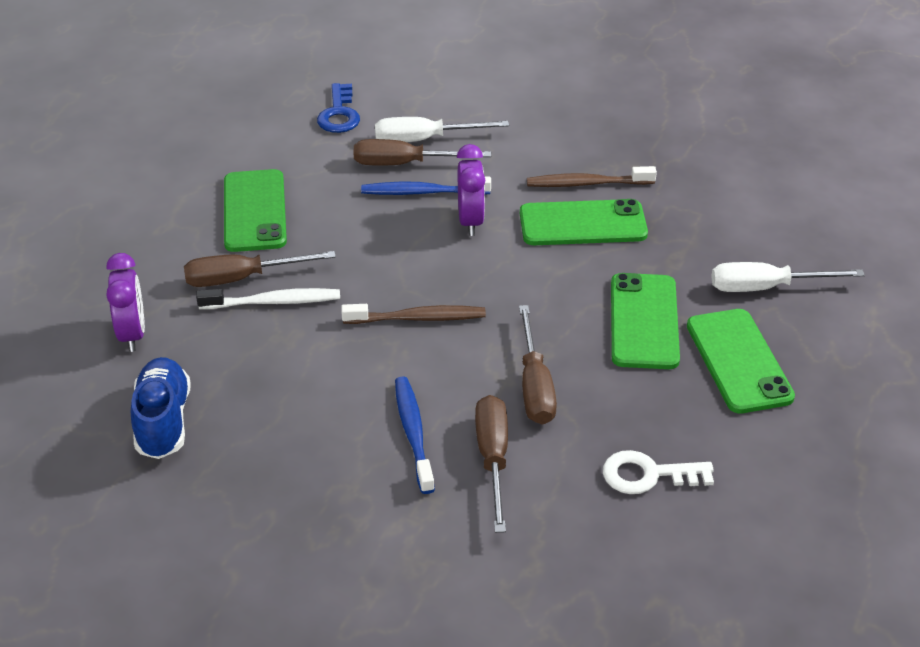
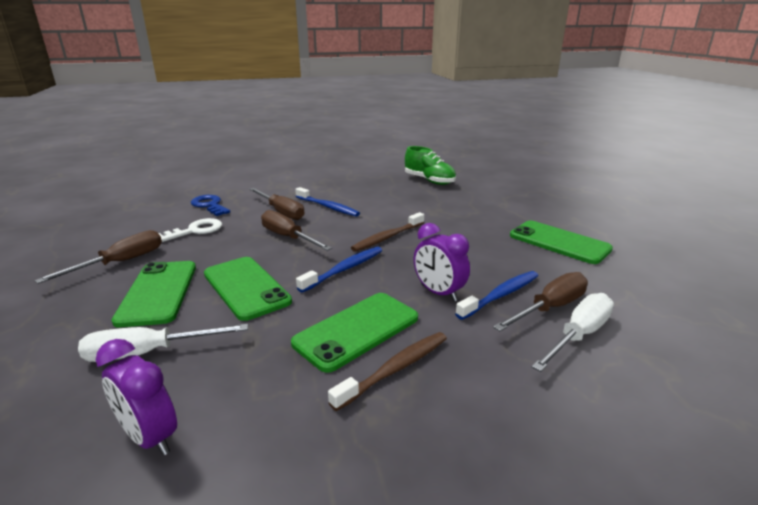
camera: 140 degrees right, 15 degrees down
purple clock [106,253,145,352] -> purple clock moved to [96,339,177,456]
blue shoe [131,357,191,459] -> green shoe [405,146,456,185]
brown screwdriver [184,251,336,287] -> brown screwdriver moved to [34,230,162,284]
white toothbrush [196,288,340,309] -> none
blue key [317,83,360,133] -> blue key moved to [191,195,230,216]
green phone [687,309,795,414] -> green phone turned 45 degrees clockwise [111,261,196,327]
white screwdriver [711,262,865,292] -> white screwdriver turned 150 degrees counterclockwise [78,324,248,362]
none -> blue toothbrush [296,247,382,293]

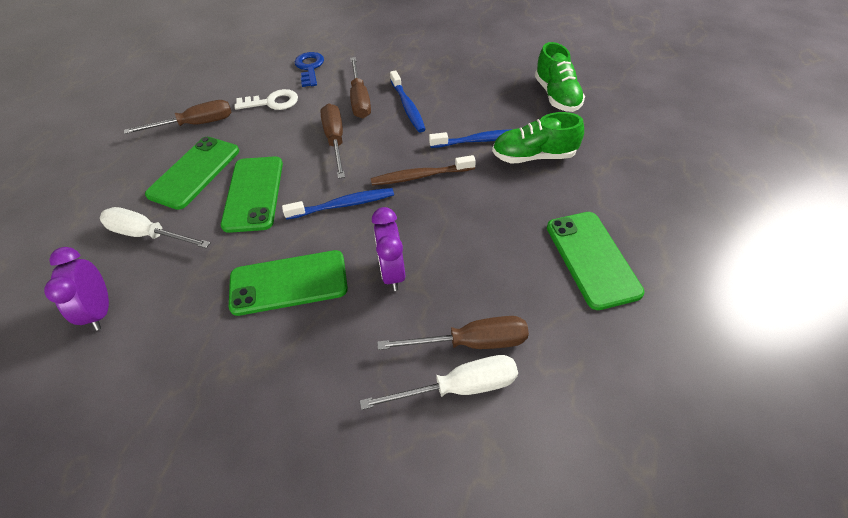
camera: 35 degrees right, 25 degrees up
brown toothbrush [328,332,447,411] -> none
blue toothbrush [455,271,538,320] -> blue toothbrush moved to [429,129,512,148]
none -> green shoe [492,112,584,163]

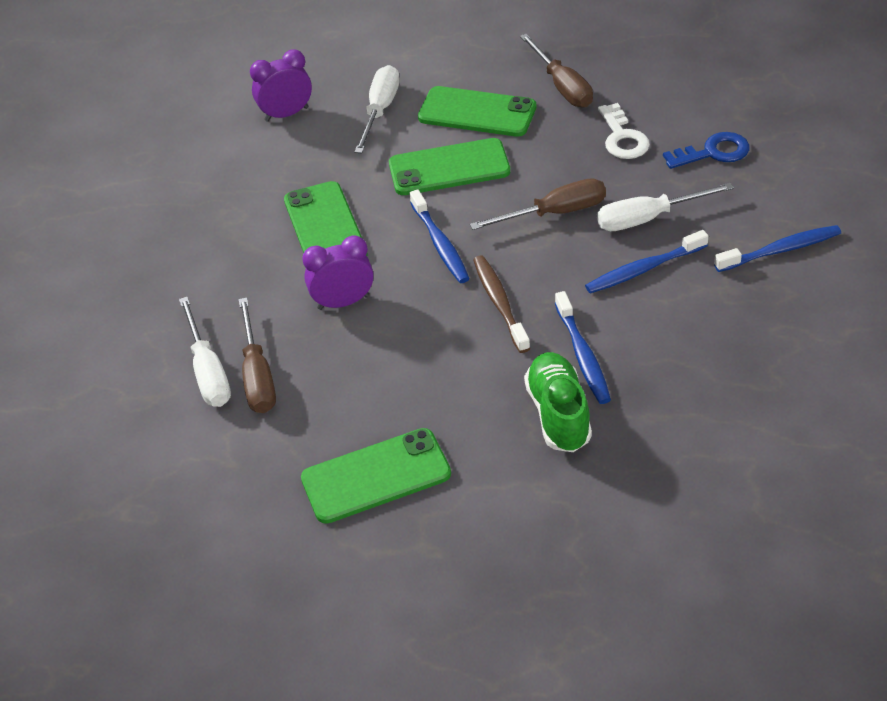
camera: 85 degrees right, 5 degrees down
brown screwdriver [350,57,371,118] -> white screwdriver [597,183,734,231]
green shoe [535,42,585,112] -> none
none -> blue toothbrush [714,225,841,272]

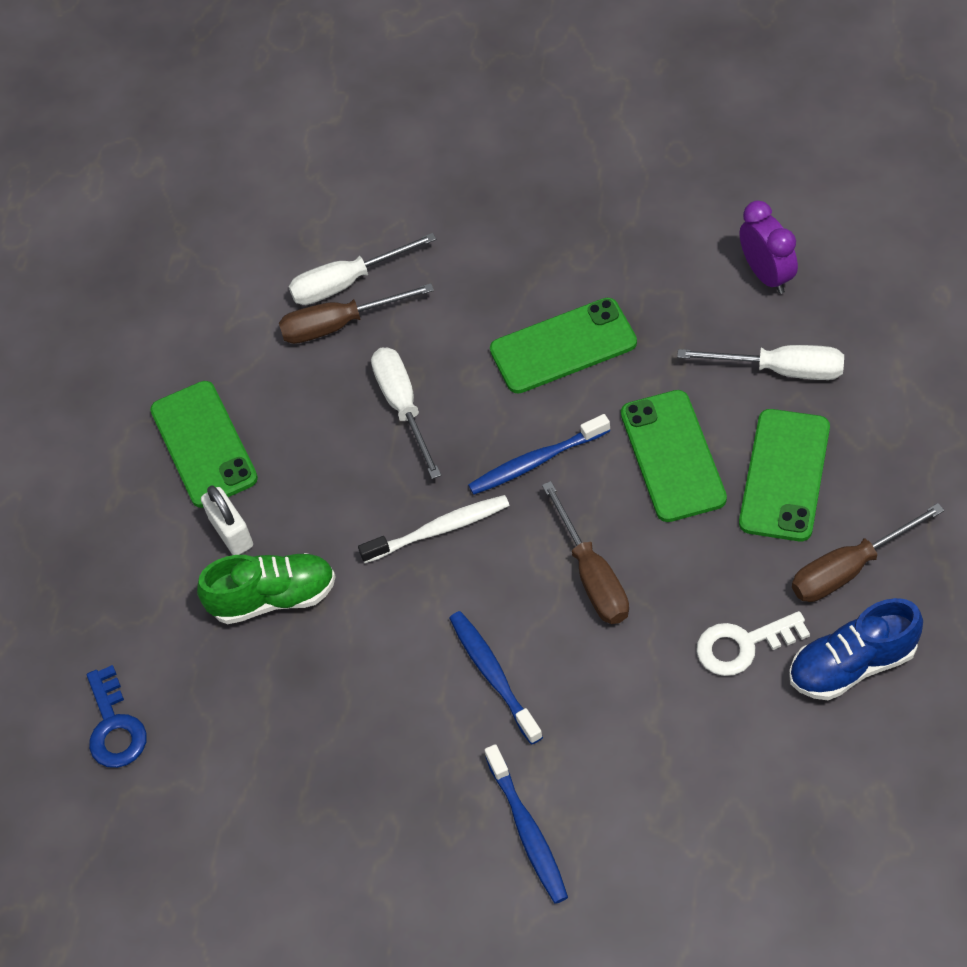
camera: 90 degrees right, 10 degrees up
purple clock [302,235,374,310] -> none
brown toothbrush [473,255,530,353] -> white toothbrush [358,495,510,563]
blue toothbrush [555,291,611,404] -> none
white screwdriver [597,183,734,231] -> white screwdriver moved to [371,348,441,479]
blue key [663,132,750,169] -> blue key moved to [87,665,147,768]
none -> white padlock [201,486,253,555]
none -> blue shoe [789,598,923,700]

